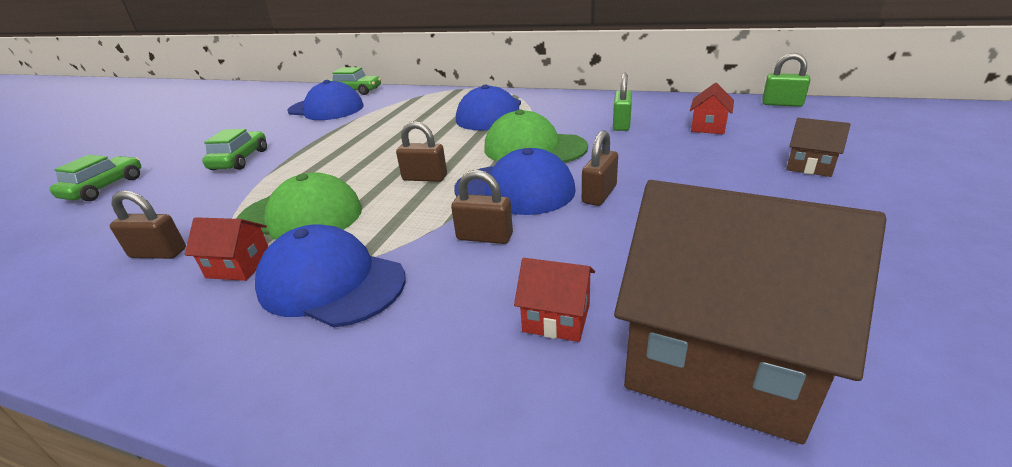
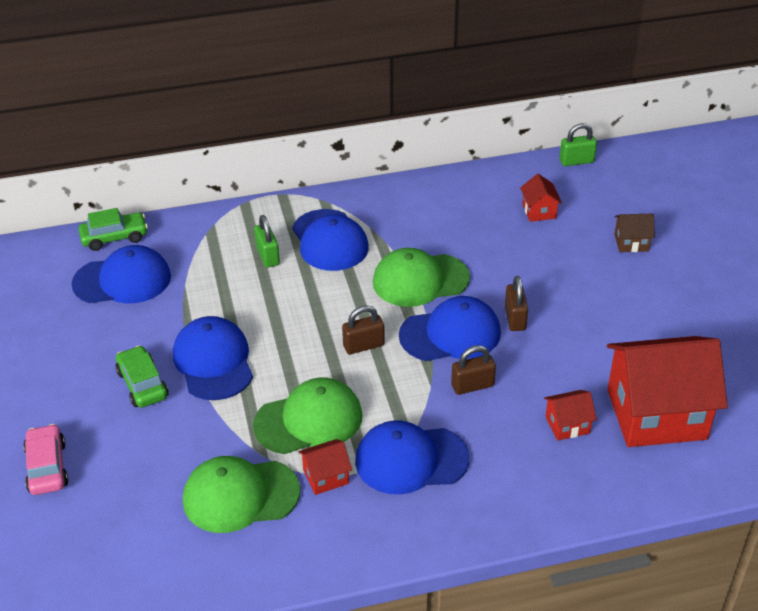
camera: 35 degrees left, 10 degrees up
green car [49,155,141,201] -> pink car [23,424,69,495]
brown padlock [110,190,186,259] -> green cap [183,456,300,533]
green padlock [613,73,632,131] -> green padlock moved to [254,215,280,268]
brown house [614,180,886,444] -> red house [607,336,728,447]
none -> blue cap [173,316,253,400]

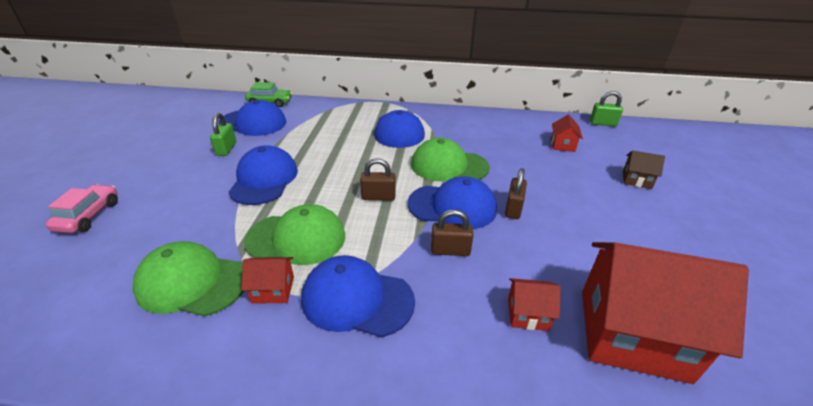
camera: 20 degrees right, 5 degrees down
green car [116,345,168,408] -> none
green padlock [254,215,280,268] -> green padlock moved to [210,113,236,156]

